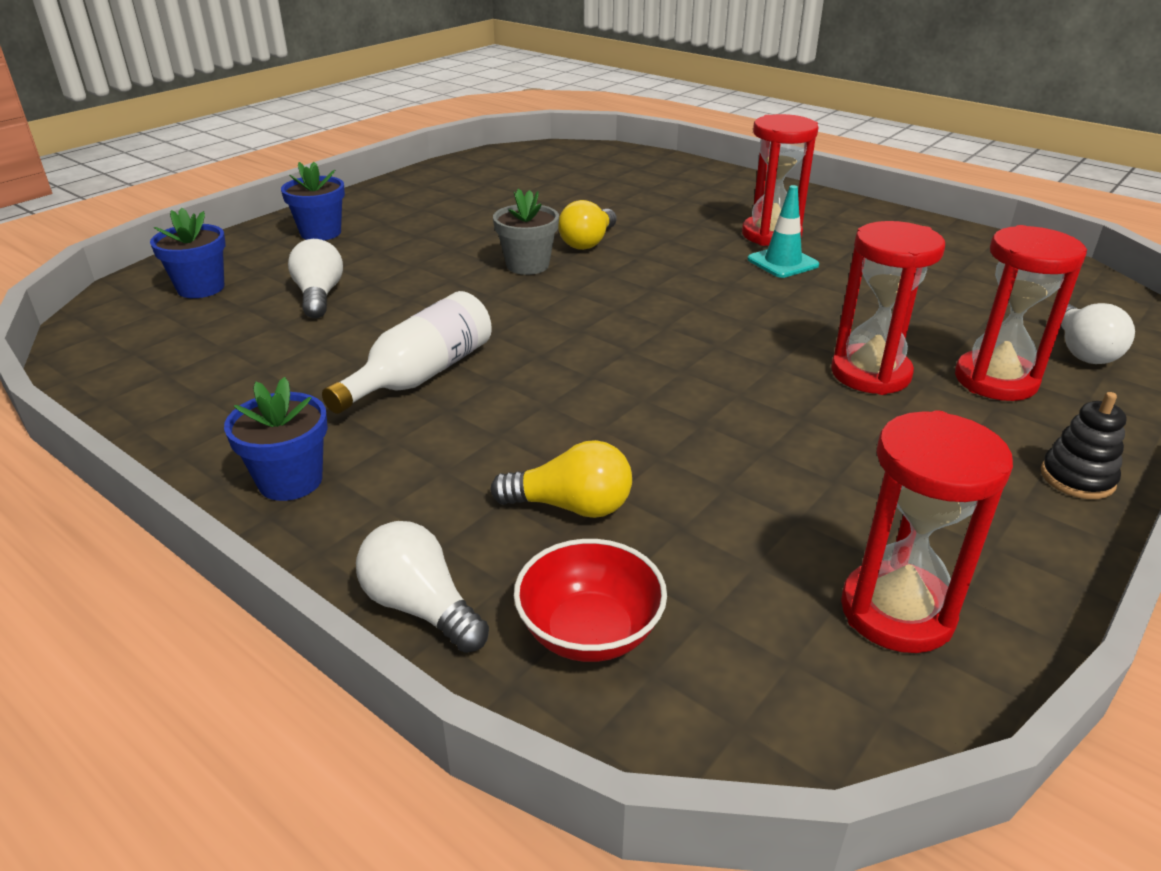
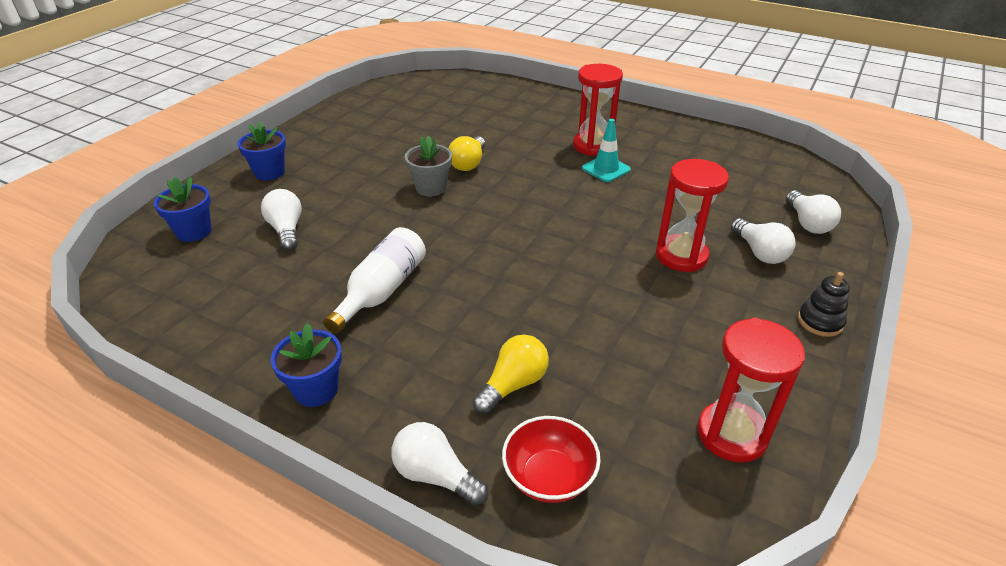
camera: 10 degrees left, 5 degrees up
yellow light bulb [490,440,632,518] -> yellow light bulb turned 45 degrees counterclockwise [472,334,549,414]
red hourglass [955,225,1087,401] -> white light bulb [731,218,796,264]

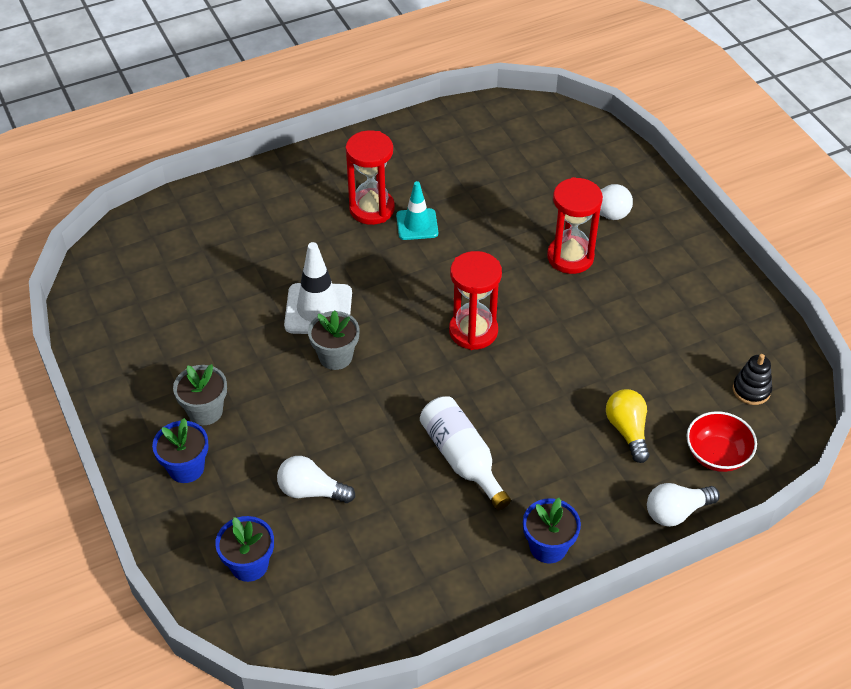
camera: 55 degrees left, 10 degrees up
yellow light bulb [448,136,485,171] -> white traffic cone [284,242,352,334]
red hourglass [697,318,805,463] -> red hourglass moved to [449,251,502,350]
white light bulb [786,190,841,234] -> none
black stacking toy [798,272,850,337] -> black stacking toy moved to [733,354,772,405]
none -> grey flower pot [173,364,227,425]

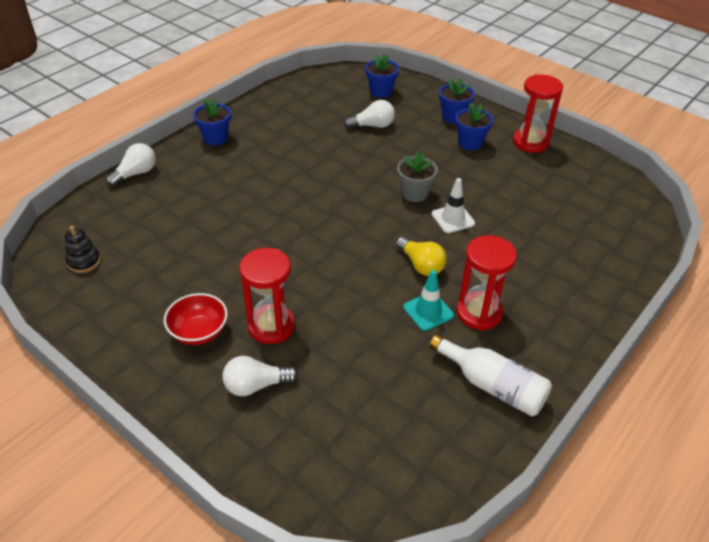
camera: 155 degrees right, 5 degrees down
grey flower pot [173,364,227,425] -> blue flower pot [456,103,493,150]
white traffic cone [284,242,352,334] -> white traffic cone [431,178,475,233], size x0.65
white bottle [420,396,511,510] -> white bottle moved to [429,334,552,416]
red hourglass [449,251,502,350] -> red hourglass moved to [513,74,563,153]
yellow light bulb [606,389,650,463] -> yellow light bulb moved to [396,237,447,276]
red bowl [686,411,757,472] -> red bowl moved to [164,293,228,345]

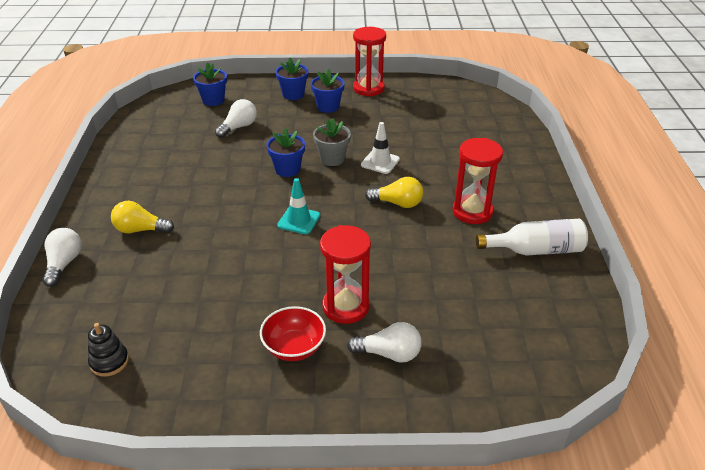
camera: 40 degrees left, 5 degrees down
blue flower pot [193,98,231,145] -> blue flower pot moved to [267,128,305,177]
white light bulb [222,356,298,396] -> white light bulb turned 120 degrees counterclockwise [347,322,422,363]
turquoise traffic cone [403,270,454,331] -> turquoise traffic cone moved to [277,178,320,234]
none -> yellow light bulb [111,201,174,233]

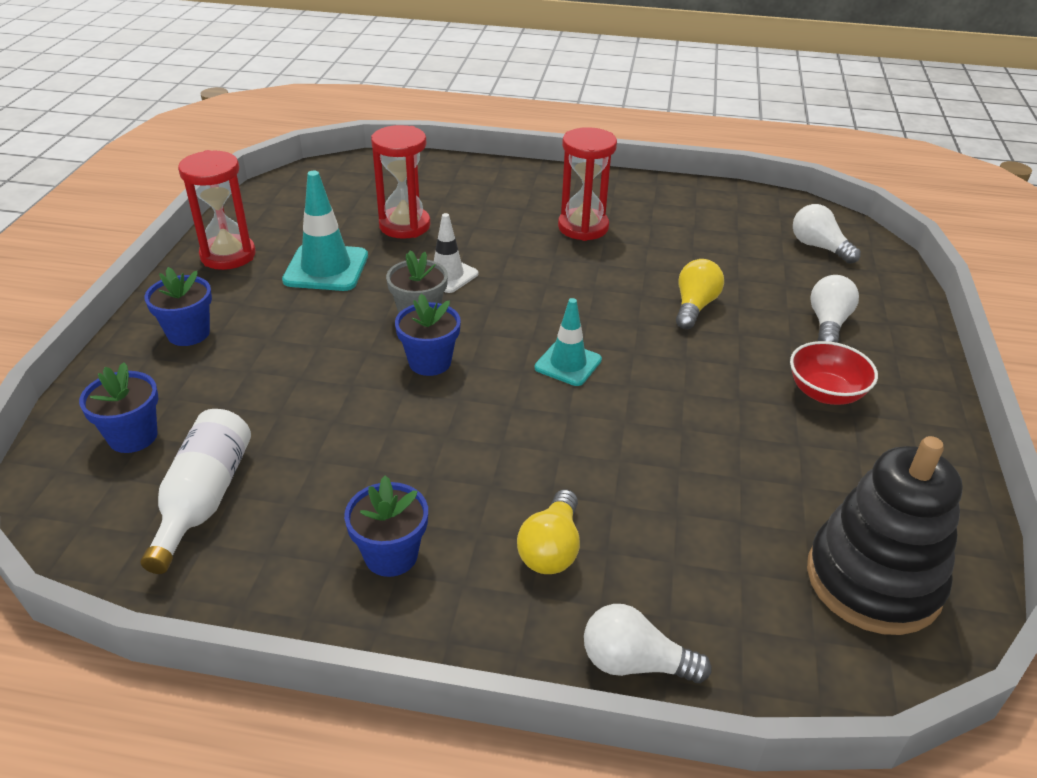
camera: 80 degrees left, 0 degrees up
black stacking toy [88,323,129,377] -> black stacking toy [807,436,963,635], size x2.21
white light bulb [215,99,257,138] -> white light bulb moved to [793,204,861,264]
blue flower pot [311,69,345,113] -> blue flower pot moved to [344,475,428,577]
red hourglass [320,225,371,324] -> red hourglass moved to [371,125,430,239]
yellow light bulb [365,177,423,208] -> yellow light bulb moved to [676,259,724,329]
white bottle [476,219,588,256] -> white bottle moved to [140,409,251,574]
none -> turquoise traffic cone [282,171,368,291]

